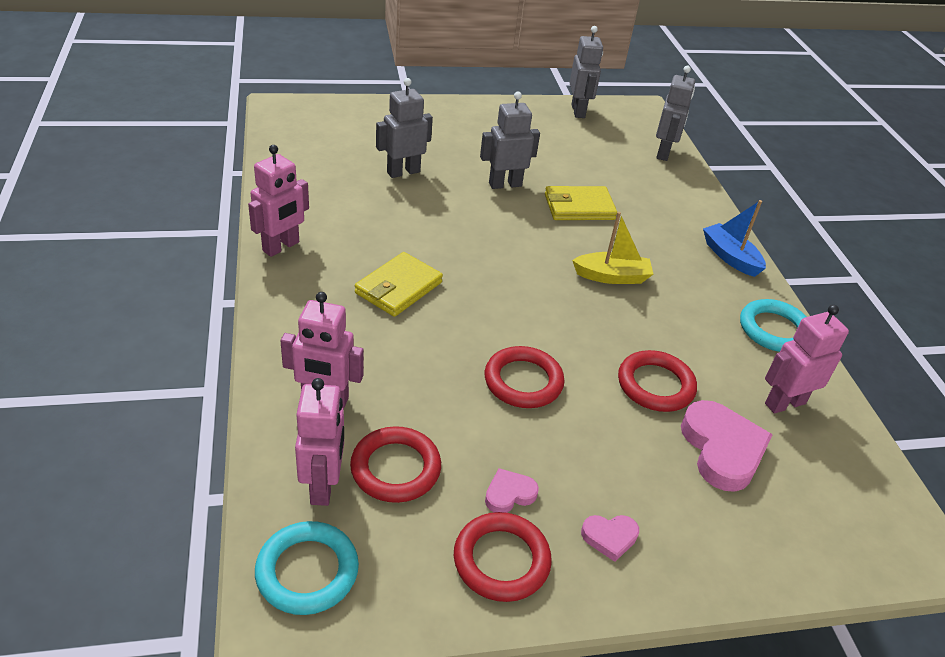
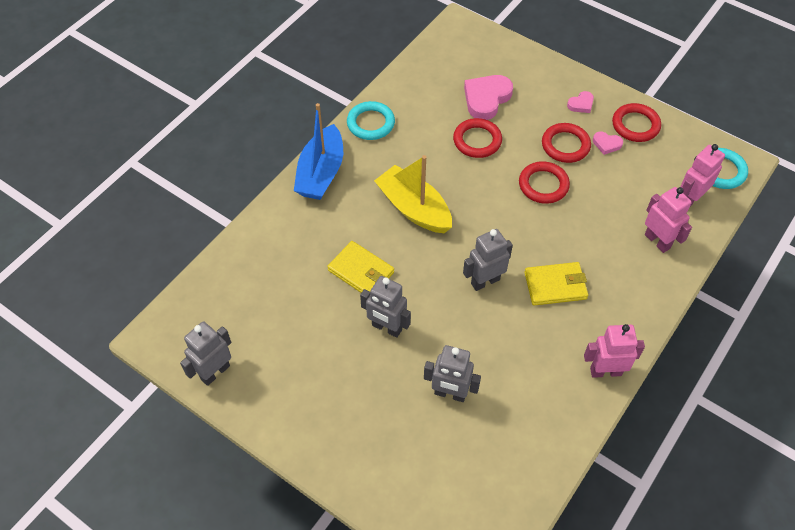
camera: 130 degrees left, 15 degrees up
red ring [350,426,441,503] -> red ring moved to [542,123,591,163]
yellow boat [572,212,653,284] -> yellow boat [374,155,452,233], size x1.57
pink heart [581,515,639,562] -> pink heart turned 105 degrees clockwise [567,91,594,113]
grey robot [656,66,695,161] -> grey robot moved to [463,229,513,291]
blue boat [703,200,766,277] -> blue boat [294,103,343,200], size x1.57
pink robot [765,305,849,414] -> none

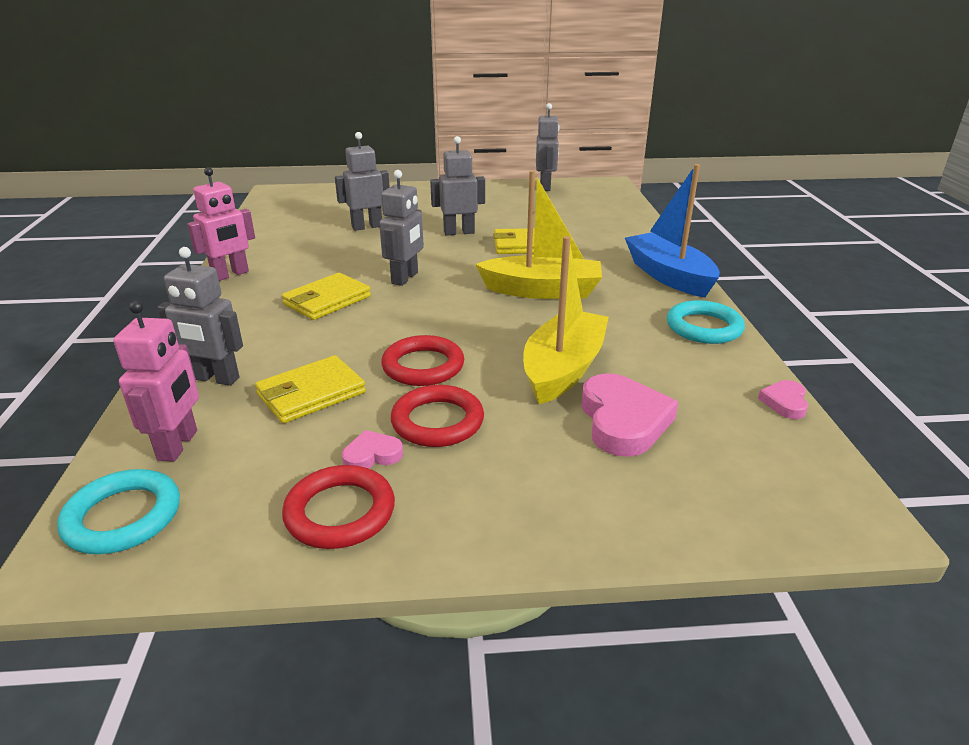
camera: 140 degrees right, 25 degrees down
red ring [453,118,502,158] -> yellow boat [523,236,609,404]
pink heart [567,91,594,113] -> pink heart moved to [758,380,808,419]
pink robot [645,187,692,253] -> grey robot [158,247,243,386]
none -> yellow wallet [255,355,366,423]

